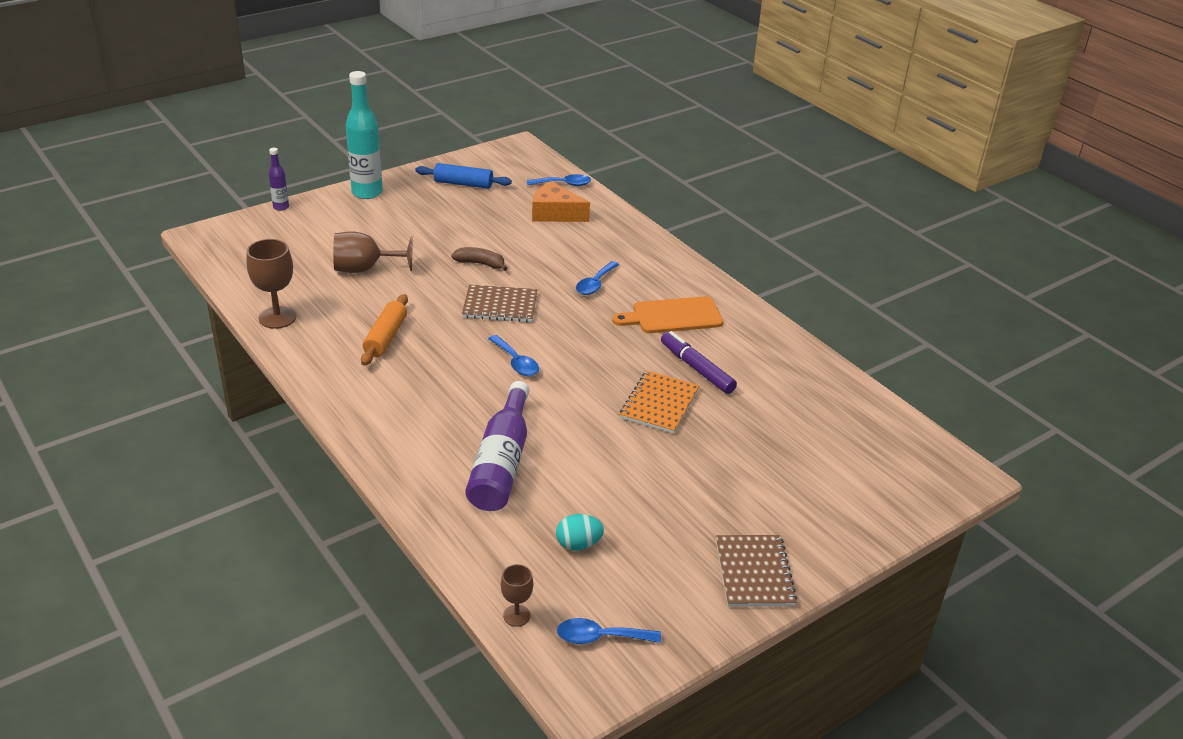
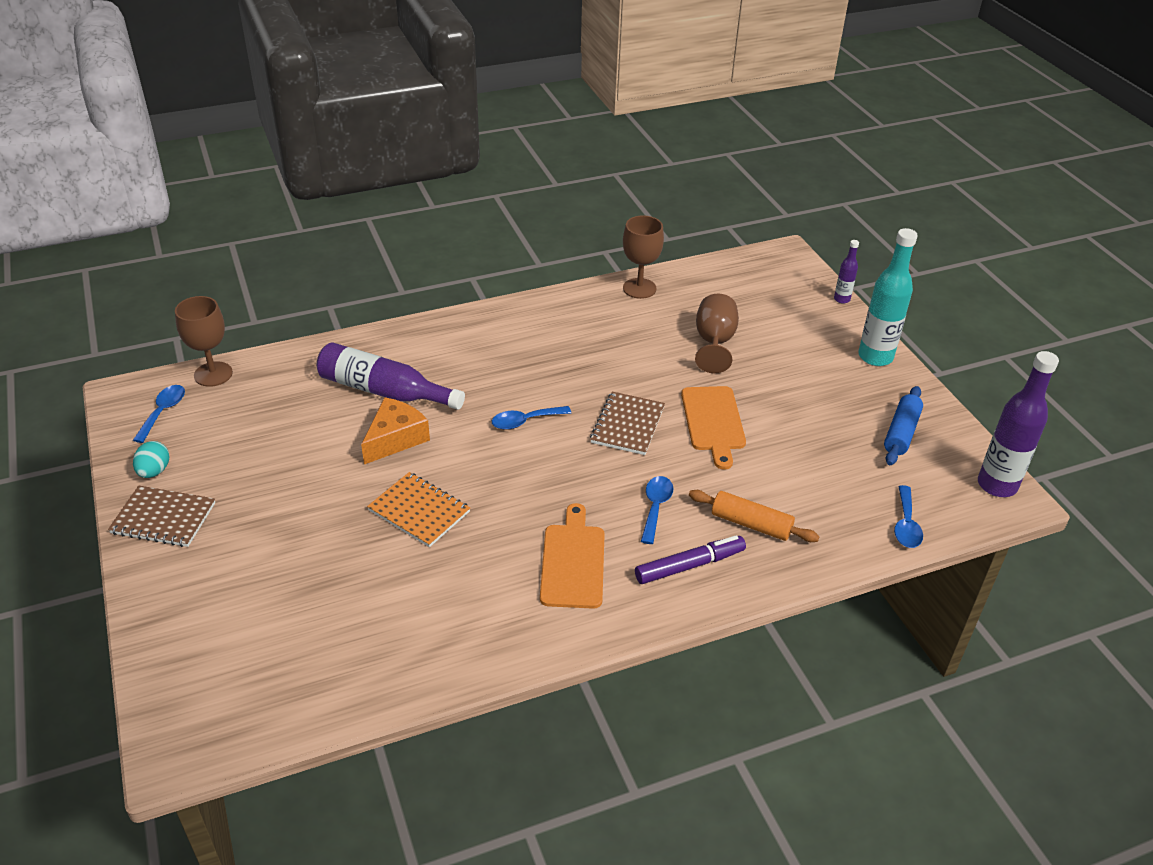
camera: 105 degrees right, 5 degrees up
orange rolling pin [361,294,408,366] -> orange rolling pin moved to [689,490,820,542]
brown banana [451,247,508,271] -> orange cutting board [681,386,746,470]
brown goblet [501,564,533,627] -> brown goblet [175,296,233,387], size x1.79
orange cheese [532,181,590,222] -> orange cheese moved to [361,397,430,464]
turquoise egg [556,514,604,551] -> turquoise egg moved to [133,441,170,478]
blue spoon [576,261,619,295] -> blue spoon turned 60 degrees clockwise [641,476,673,544]
purple marker [661,331,737,394] -> purple marker moved to [635,535,746,584]
none -> purple bottle [978,351,1059,497]

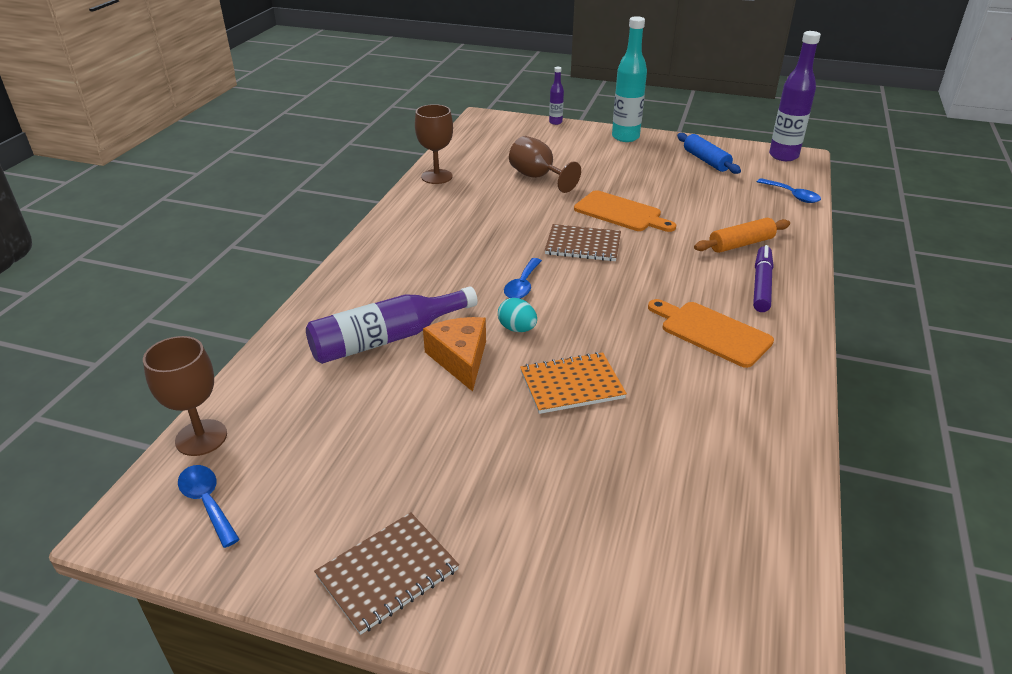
camera: 50 degrees left, 5 degrees down
turquoise egg [133,441,170,478] -> turquoise egg moved to [498,298,537,332]
brown notebook [590,392,665,455] -> brown notebook turned 45 degrees counterclockwise [545,224,621,261]
blue spoon [641,476,673,544] -> none

